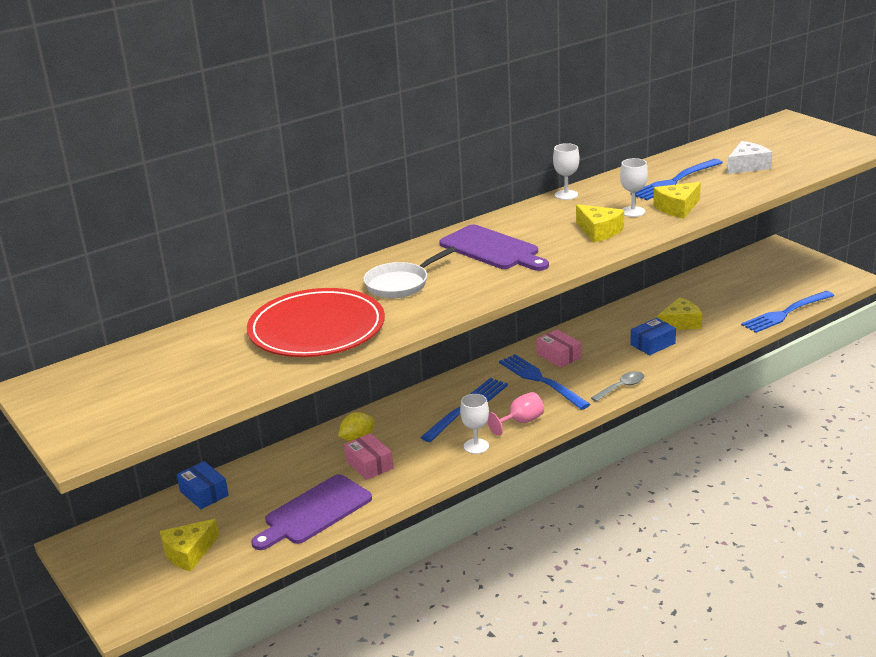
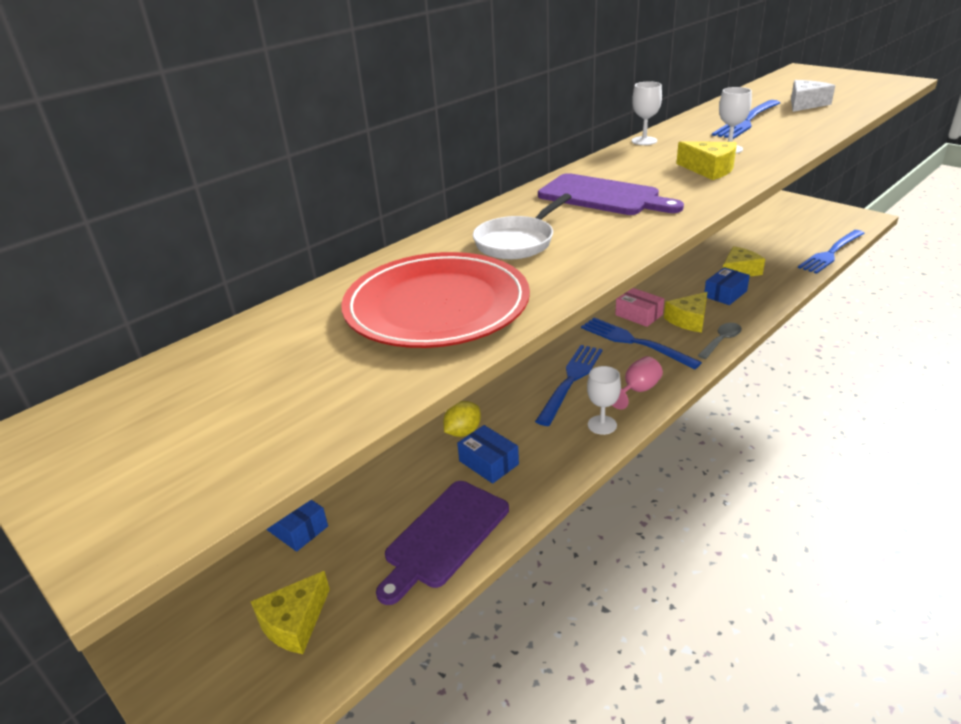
camera: 10 degrees left, 5 degrees up
pink box [344,433,393,480] -> blue box [457,425,519,484]
yellow cheese [653,182,701,218] -> yellow cheese moved to [664,292,707,333]

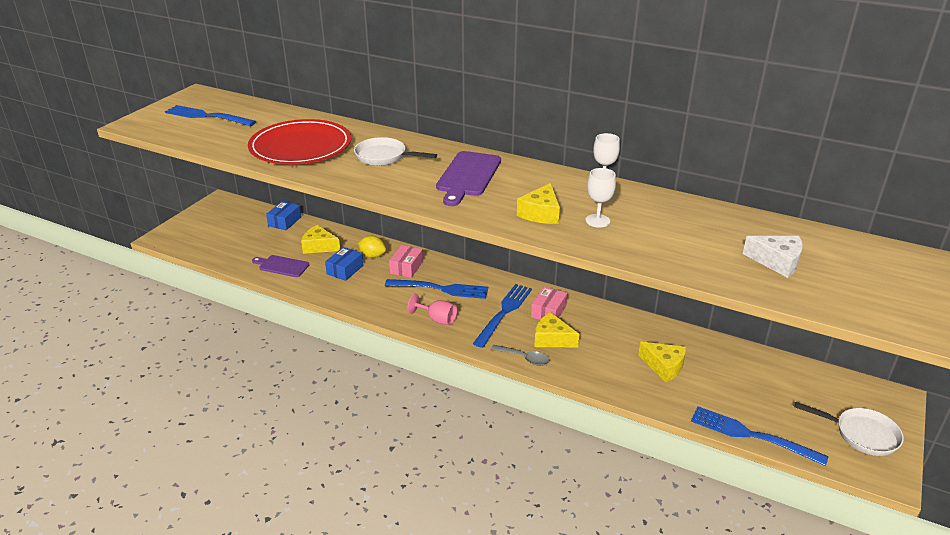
camera: 70 degrees right, 0 degrees up
yellow cheese [250,571,330,654] -> yellow cheese moved to [301,225,340,254]
purple cutting board [376,481,509,605] -> purple cutting board [252,255,309,277], size x0.64
white goblet [587,366,621,435] -> none
blue box [705,267,750,305] -> none
blue fork [712,100,780,139] -> blue fork moved to [165,105,256,126]
none -> pink box [389,245,423,278]
none -> white pan [795,402,904,456]

